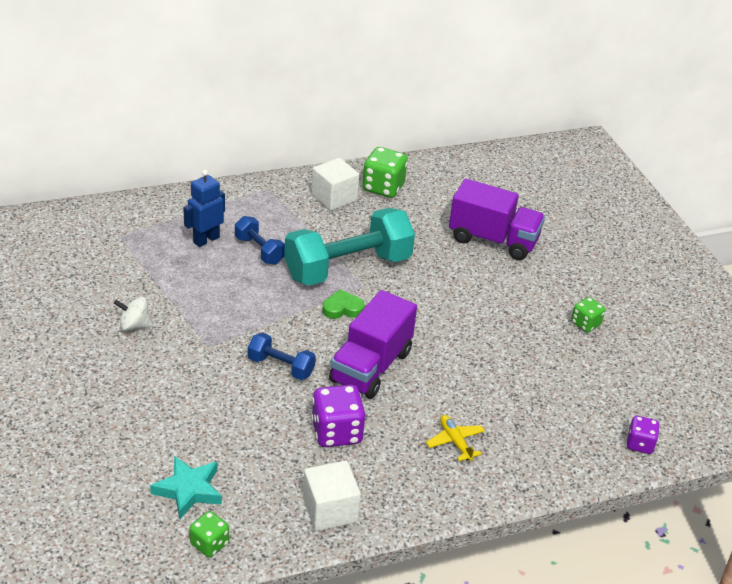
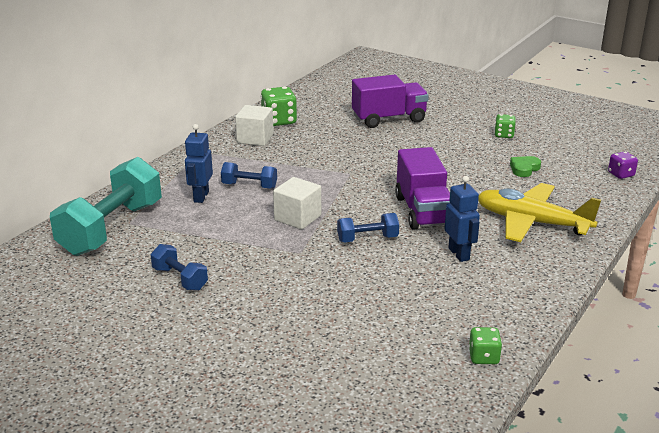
camera: 35 degrees left, 10 degrees down
white spinning top [114,297,153,331] -> none
turquoise star [150,456,222,519] -> none
turquoise dumbbell [284,208,415,286] -> turquoise dumbbell moved to [50,157,162,256]
white cube [303,460,361,531] -> white cube moved to [273,177,321,230]
purple dice [311,385,365,447] -> blue robot [445,176,480,262]
green heart [322,289,365,319] -> green heart moved to [510,156,541,177]
yellow plane [426,415,485,461] -> yellow plane [478,183,601,242], size x2.30
none -> blue dumbbell [151,244,208,291]

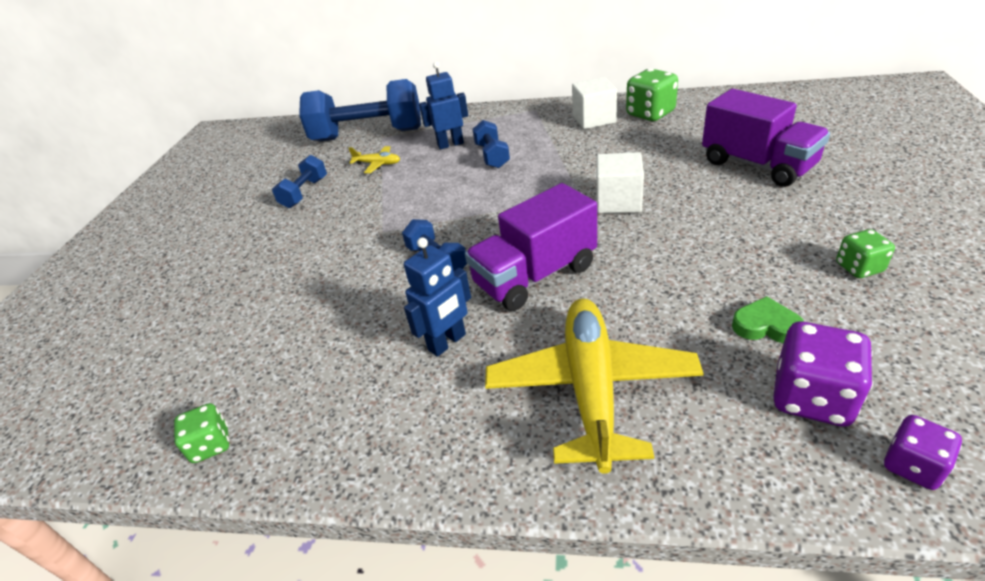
camera: 70 degrees right, 10 degrees up
turquoise dumbbell [50,157,162,256] -> blue dumbbell [299,79,421,141]
white cube [273,177,321,230] -> white cube moved to [597,152,644,213]
none -> yellow plane [349,146,400,173]
none -> purple dice [773,322,873,427]

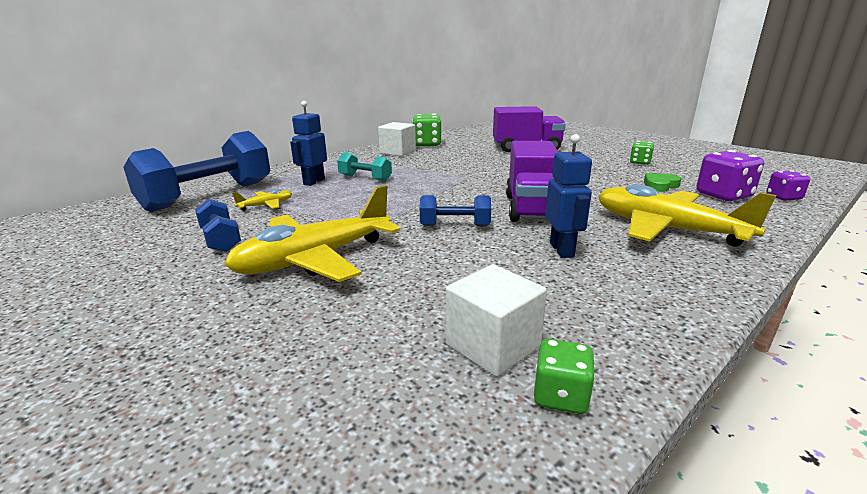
camera: 55 degrees left, 15 degrees down
blue dumbbell [472,120,510,168] -> turquoise dumbbell [337,152,392,182]
white cube [597,152,644,213] -> white cube moved to [446,264,547,377]
none -> yellow plane [224,185,400,282]

